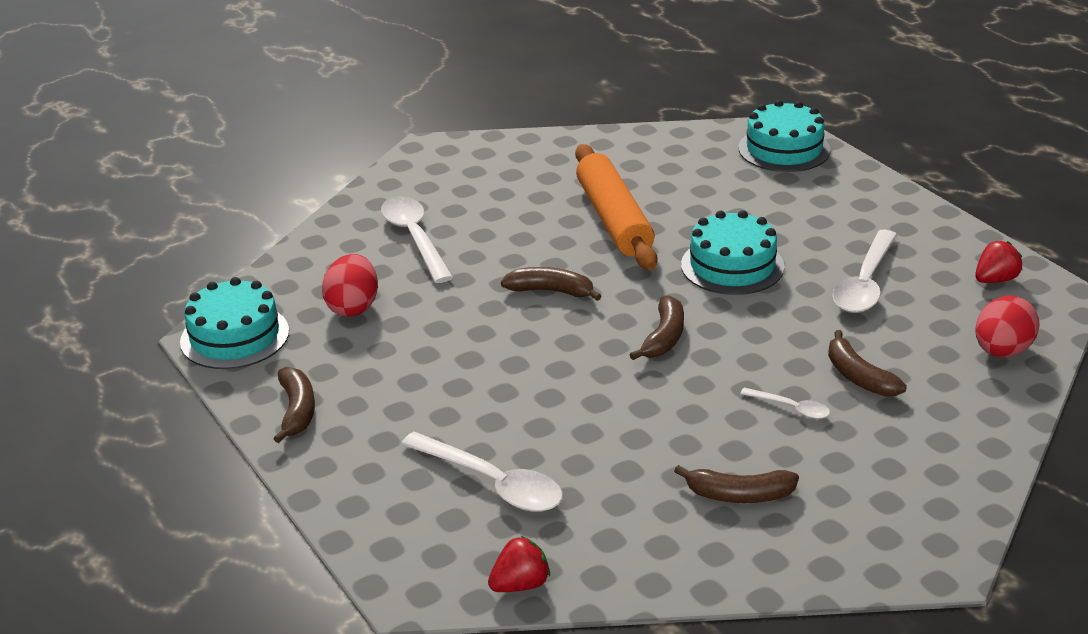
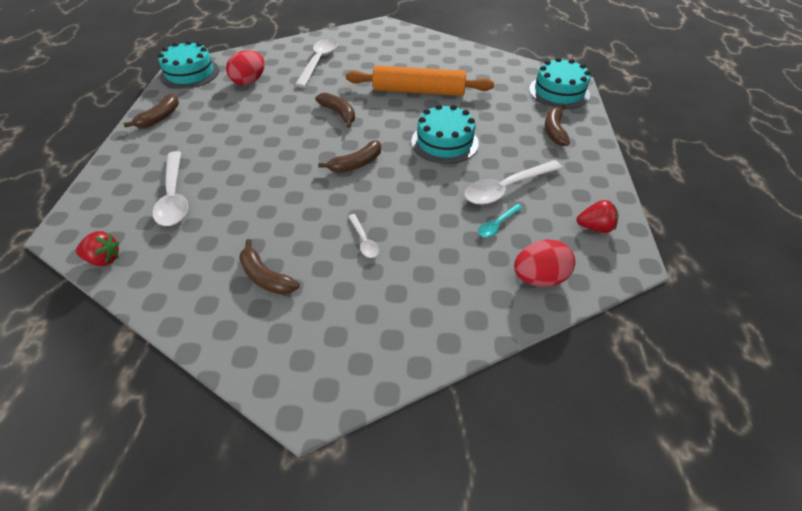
camera: 35 degrees right, 15 degrees up
orange rolling pin [575,144,657,270] -> orange rolling pin turned 75 degrees clockwise [346,66,494,96]
brown banana [828,330,907,397] -> brown banana moved to [545,105,570,146]
none -> turquoise spoon [478,204,522,237]

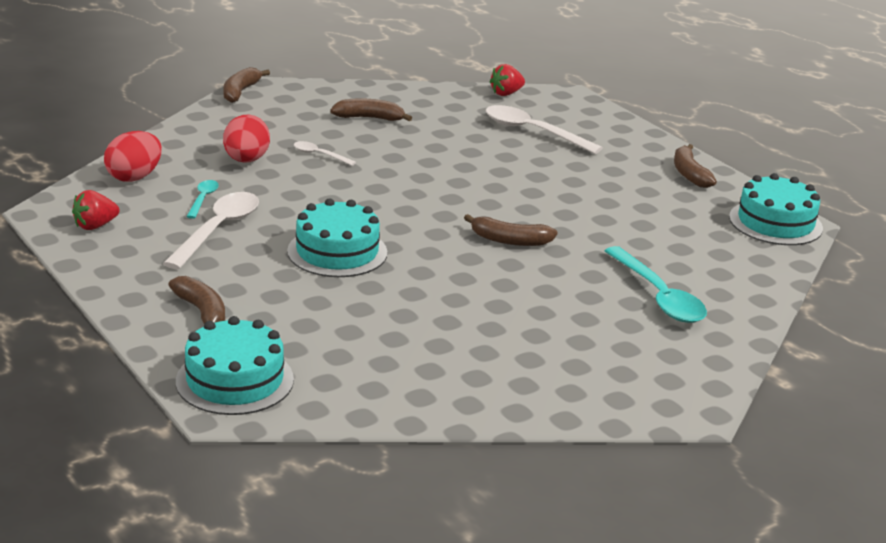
camera: 140 degrees right, 20 degrees down
red egg [226,50,265,85] -> red egg moved to [223,114,270,163]
white spoon [295,38,337,88] -> turquoise spoon [605,246,707,323]
brown banana [318,140,381,173] -> brown banana moved to [223,67,270,103]
orange rolling pin [346,66,494,96] -> none

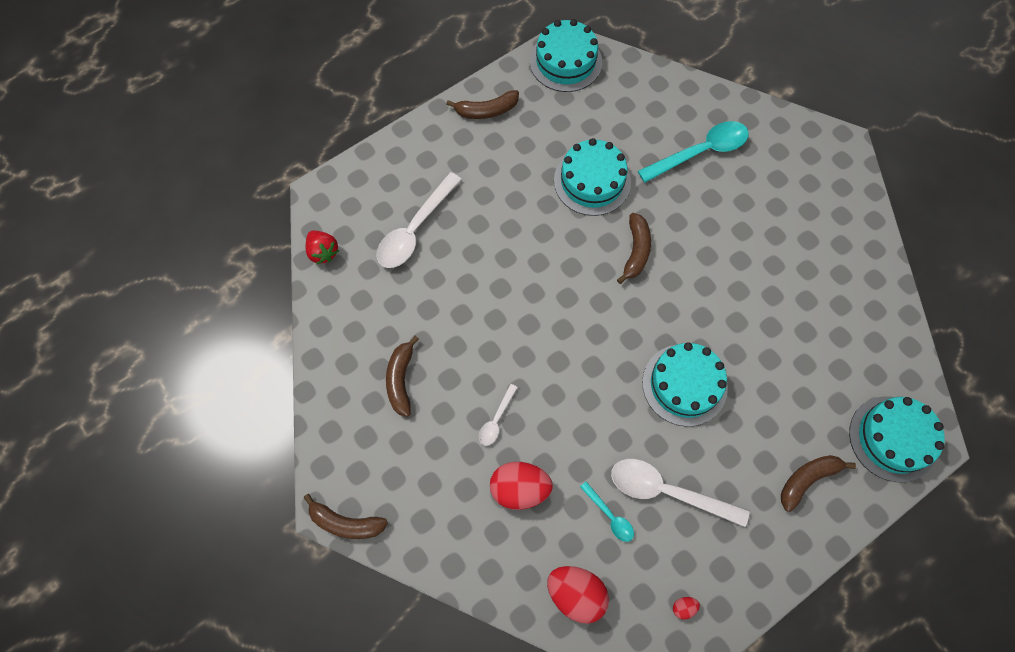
camera: 90 degrees left, 40 degrees up
red strawberry [72,190,120,230] -> red egg [673,597,700,620]
turquoise spoon [186,180,219,219] -> turquoise spoon turned 135 degrees counterclockwise [580,482,634,542]
none -> turquoise cake [554,138,631,216]

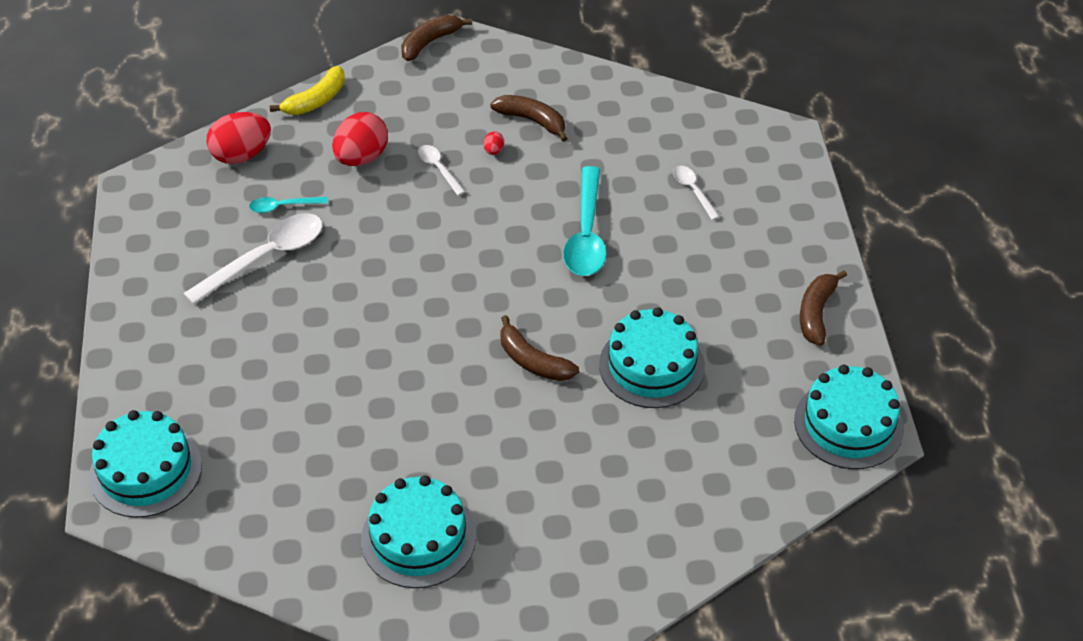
camera: 120 degrees right, 20 degrees down
red strawberry [306,230,339,264] -> none
white spoon [377,172,462,268] -> white spoon [673,166,720,220], size x0.51
turquoise spoon [638,121,749,183] -> turquoise spoon moved to [563,166,607,276]
turquoise cake [642,342,728,426] -> turquoise cake moved to [361,475,476,588]
red egg [673,597,700,620] -> red egg moved to [484,131,504,155]
brown banana [781,455,856,512] -> none
none -> yellow banana [269,66,345,115]

